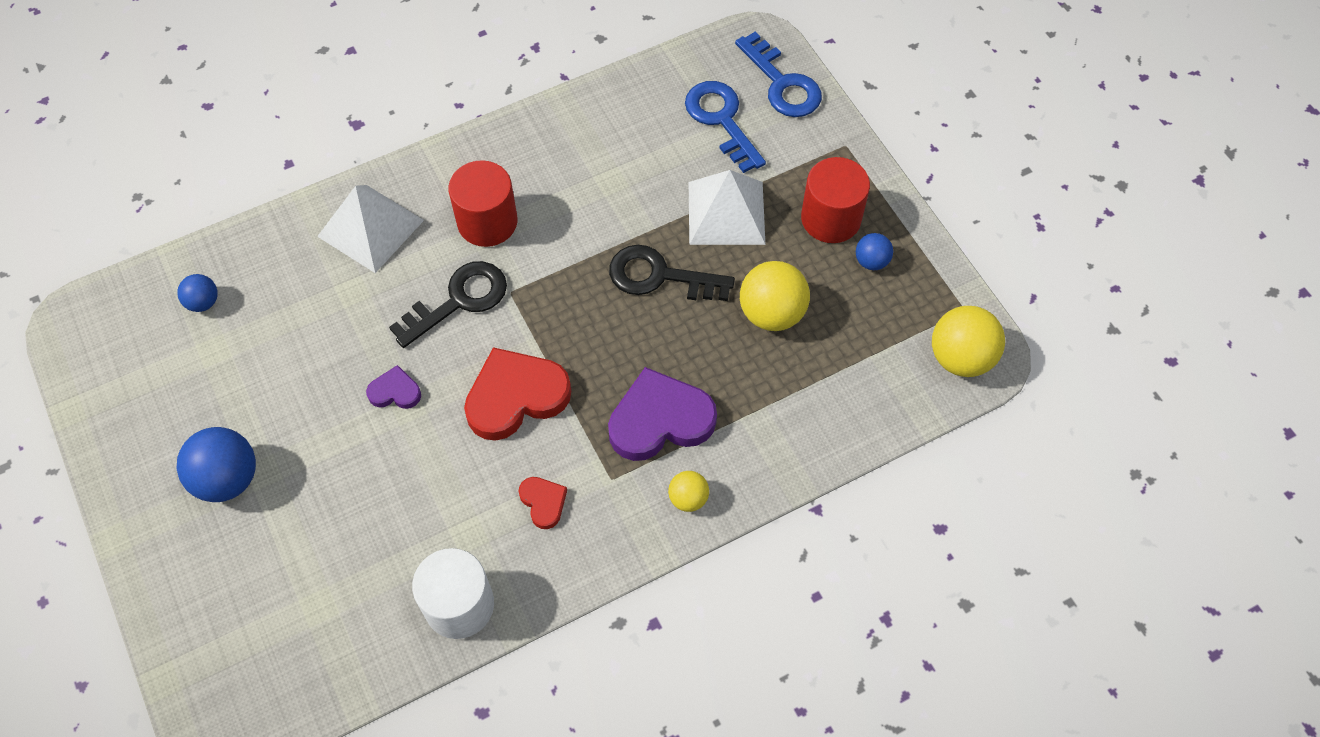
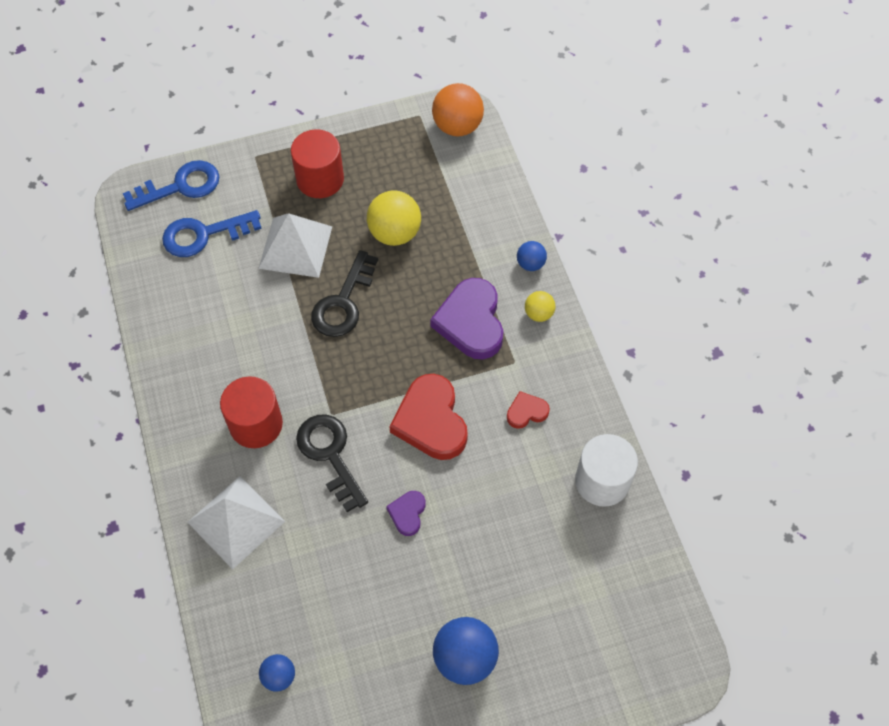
camera: 80 degrees left, 0 degrees up
blue ball [856,233,893,270] -> blue ball moved to [517,241,547,271]
yellow ball [932,306,1005,377] -> orange ball [432,83,484,136]

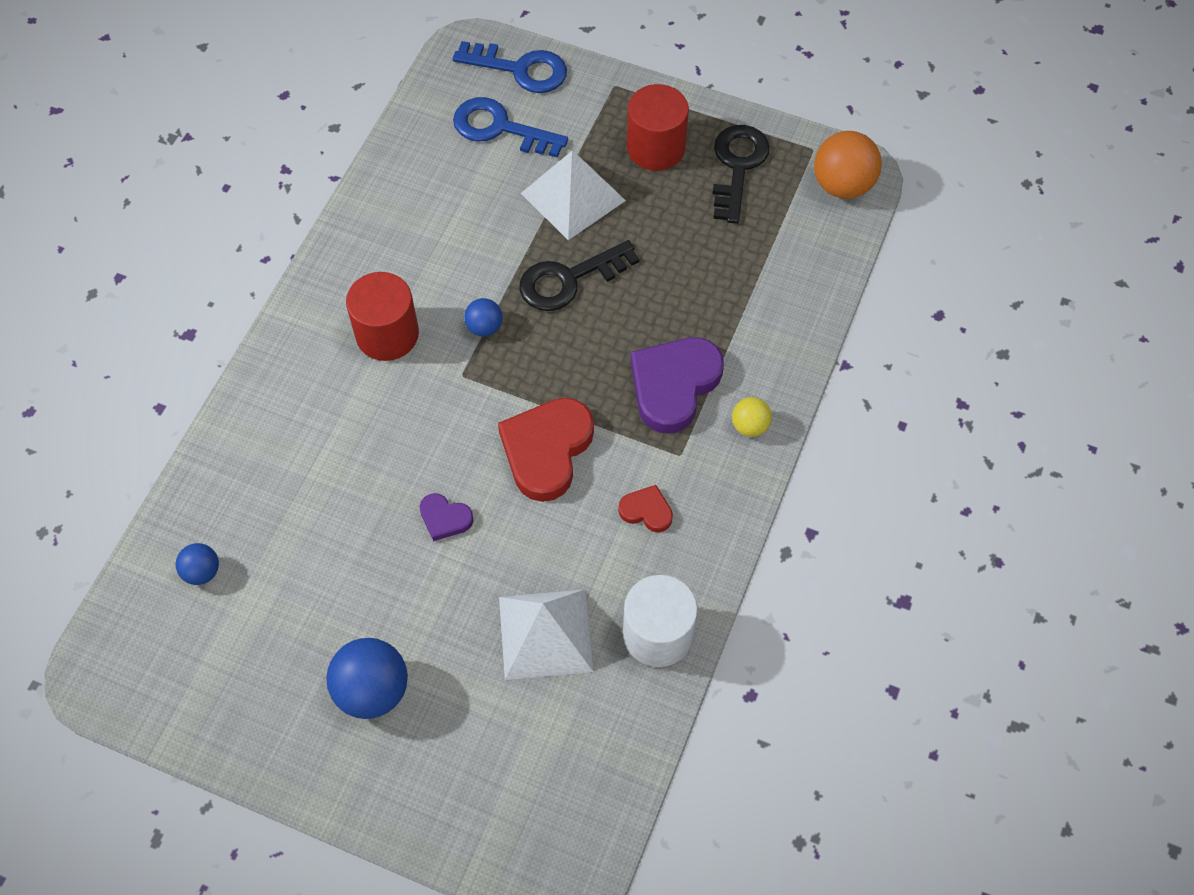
camera: 40 degrees right, 0 degrees up
white pyramid [187,476,285,569] -> white pyramid moved to [499,589,593,680]
black key [296,415,368,512] -> black key moved to [713,125,770,224]
yellow ball [367,190,421,246] -> none
purple heart [386,491,426,536] -> purple heart turned 120 degrees counterclockwise [420,493,473,541]
blue ball [517,241,547,271] -> blue ball moved to [464,298,503,336]

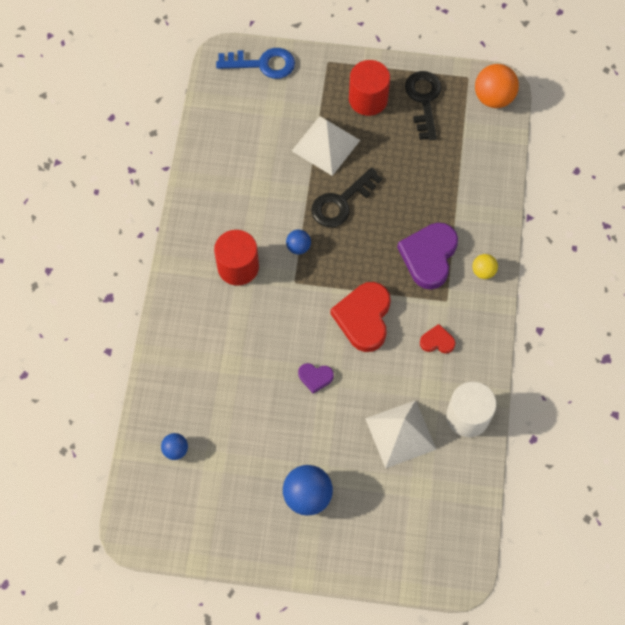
camera: 15 degrees left, 5 degrees up
blue key [453,97,568,158] -> none

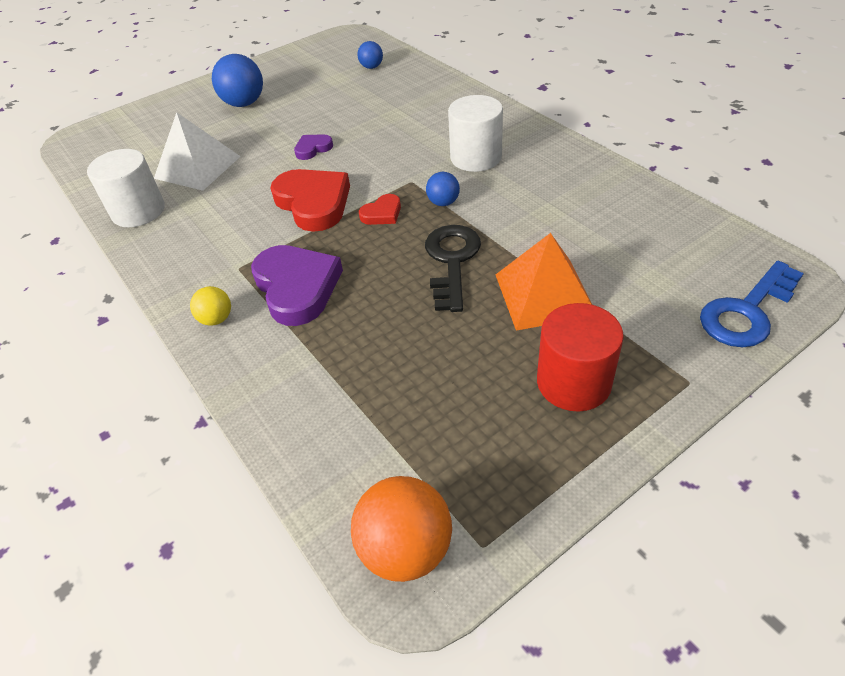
camera: 140 degrees right, 20 degrees down
red cylinder [214,230,259,286] -> white cylinder [448,95,503,172]
white pyramid [292,116,360,176] -> orange pyramid [495,233,592,331]
black key [405,71,442,140] -> none
red heart [420,324,456,354] -> red heart moved to [359,194,401,225]

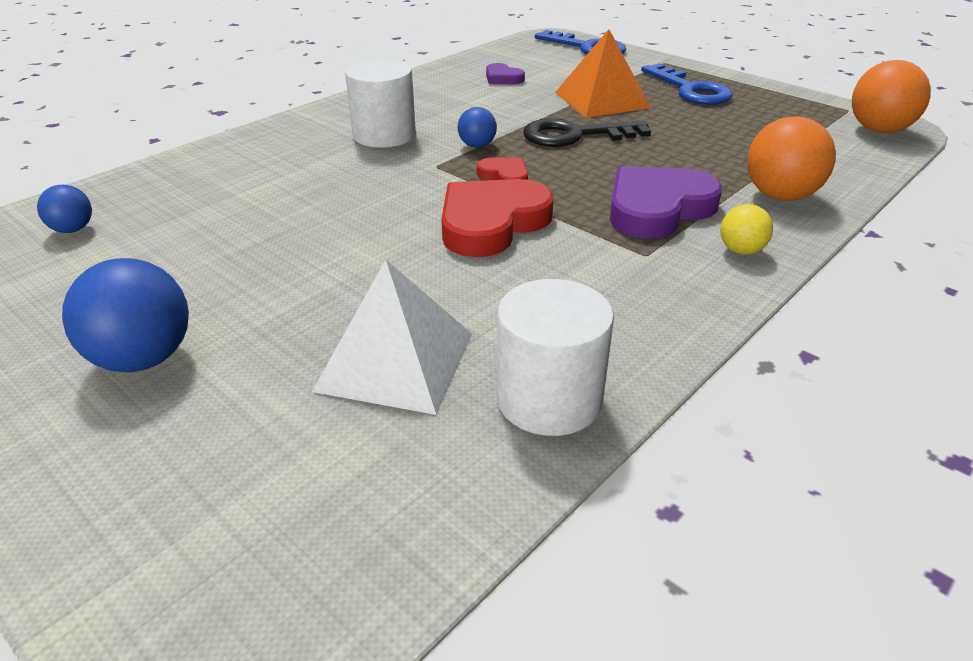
camera: 105 degrees left, 10 degrees down
purple heart [294,134,333,160] -> purple heart moved to [486,63,525,84]
red cylinder [537,303,624,411] -> blue key [641,63,733,105]
none -> orange ball [747,116,836,201]

